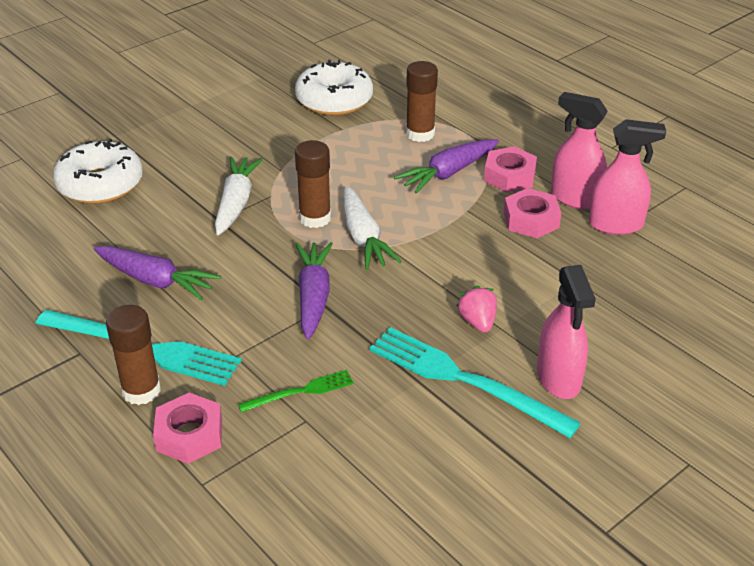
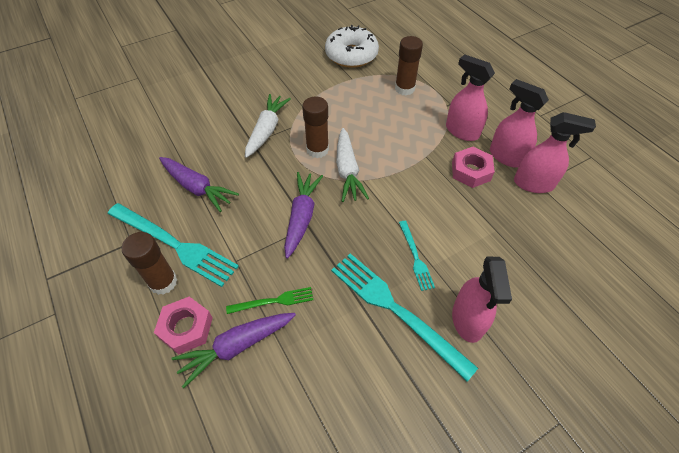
camera: 10 degrees right, 15 degrees up
white donut [53,139,143,204] -> none
purple carrot [394,139,499,193] -> purple carrot moved to [172,313,296,388]
pink strawberry [456,286,497,333] -> turquoise fork [399,221,435,291]
pink nut [484,146,537,192] -> pink spray bottle [446,54,495,141]

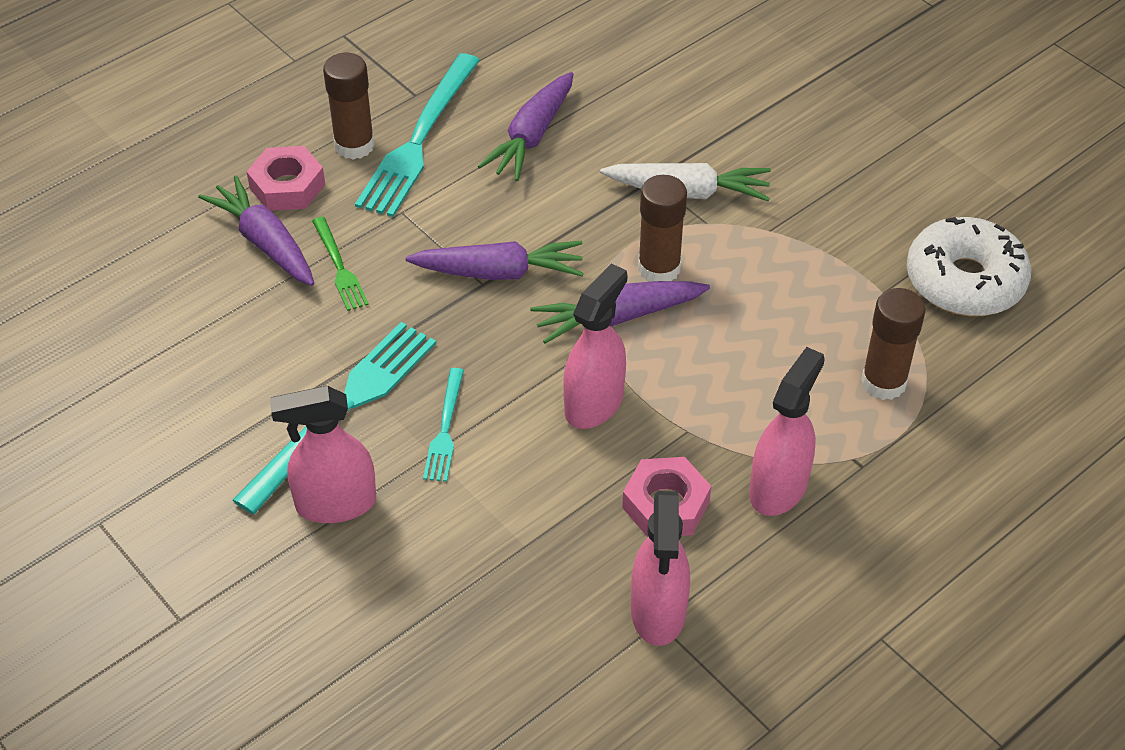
camera: 80 degrees right, 5 degrees down
white carrot [336,128,369,202] -> purple carrot [530,281,710,344]
turquoise fork [399,221,435,291] -> turquoise fork turned 60 degrees counterclockwise [423,368,464,482]
pink spray bottle [490,79,549,167] -> pink spray bottle moved to [563,263,627,429]

